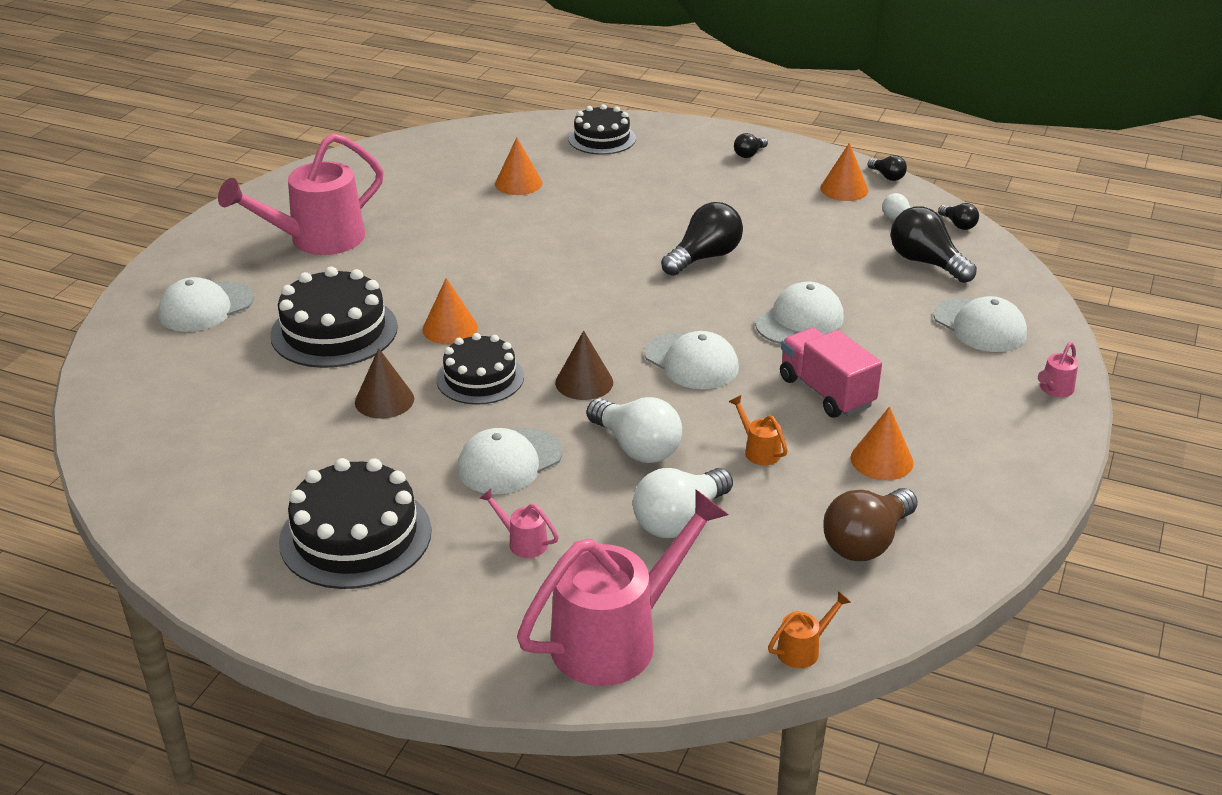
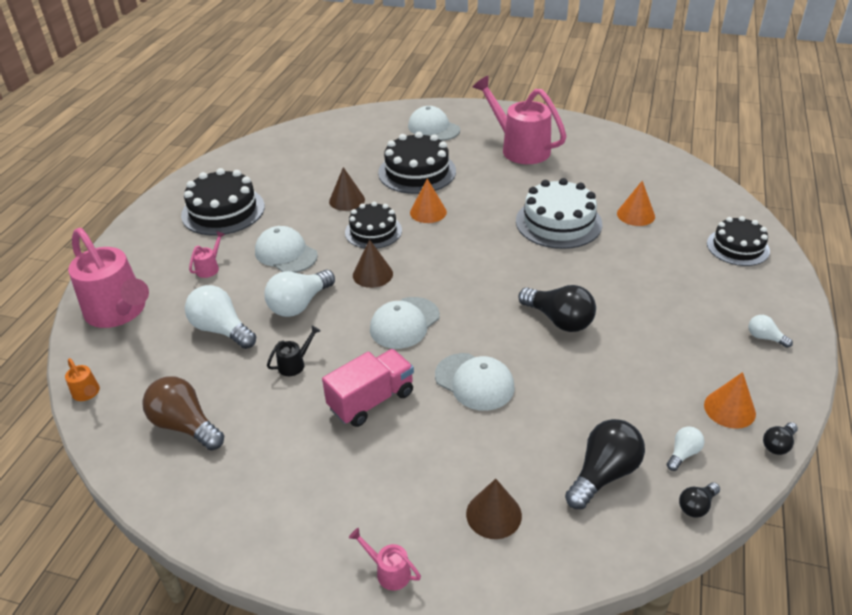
camera: 85 degrees right, 5 degrees up
orange watering can [729,395,788,466] -> black watering can [267,325,320,376]
black light bulb [734,133,768,158] -> white light bulb [748,315,793,348]
orange cone [850,407,914,480] -> none
white cap [934,296,1027,352] -> brown cone [466,479,522,539]
none -> white cake [516,178,602,249]

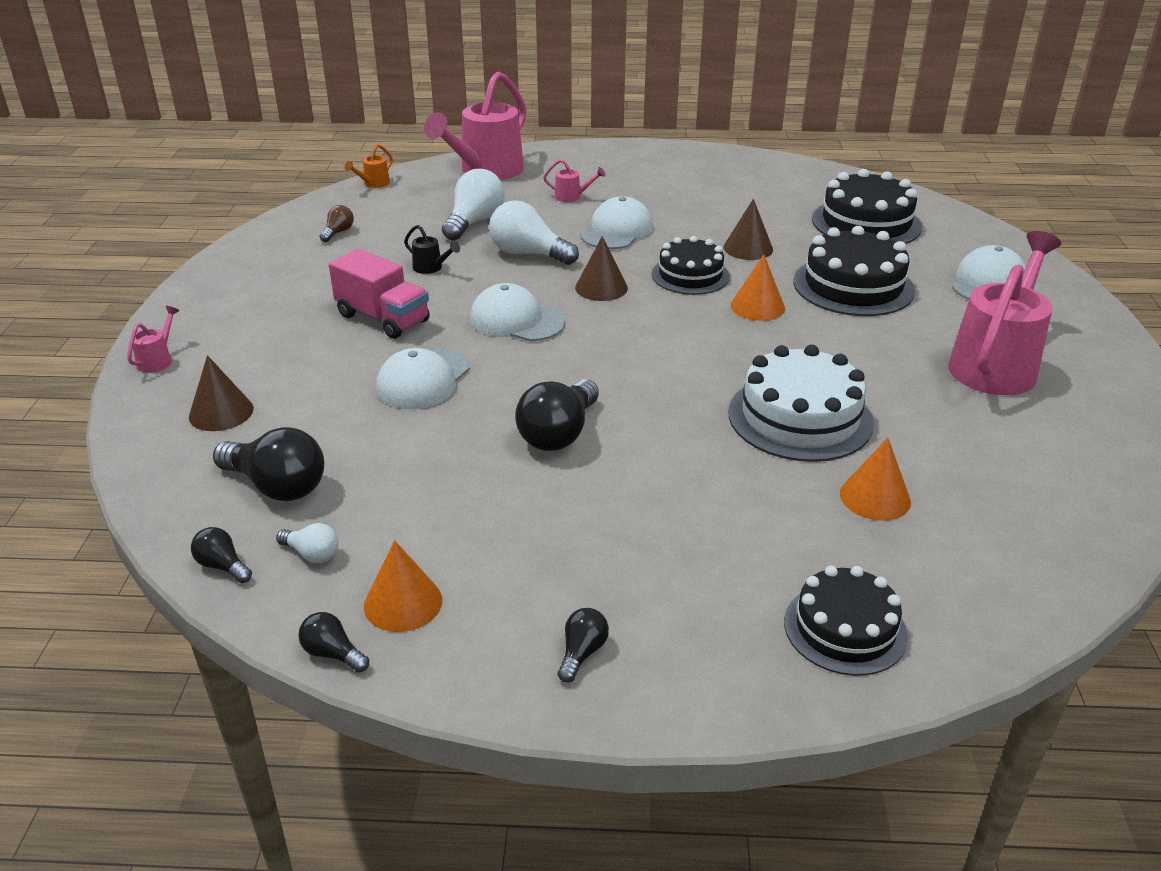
camera: 75 degrees right, 5 degrees down
brown light bulb [142,376,224,450] -> brown light bulb [319,205,354,242], size x0.51
black cake [181,168,265,235] -> black cake moved to [812,169,922,244]
white light bulb [748,315,793,348] -> black light bulb [558,608,609,683]

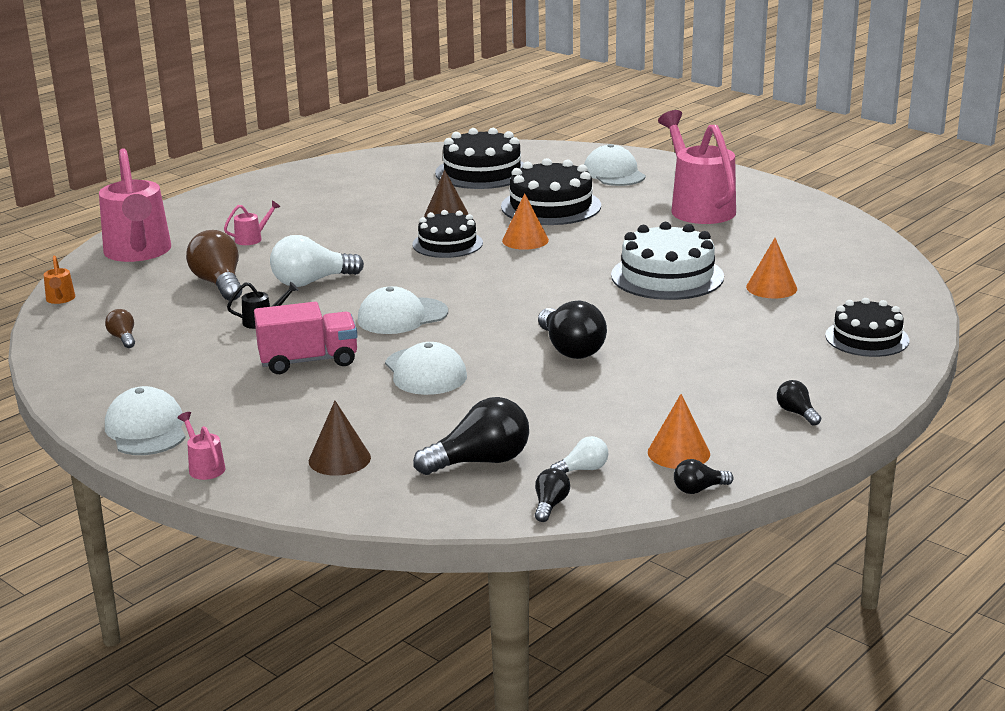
camera: 50 degrees left, 10 degrees down
black light bulb [191,527,252,583] -> black light bulb turned 120 degrees clockwise [535,468,570,522]
white light bulb [442,169,505,241] -> brown light bulb [186,230,242,300]
brown cone [575,236,628,301] -> none
white cap [580,196,653,249] -> white cap moved to [105,386,186,455]

